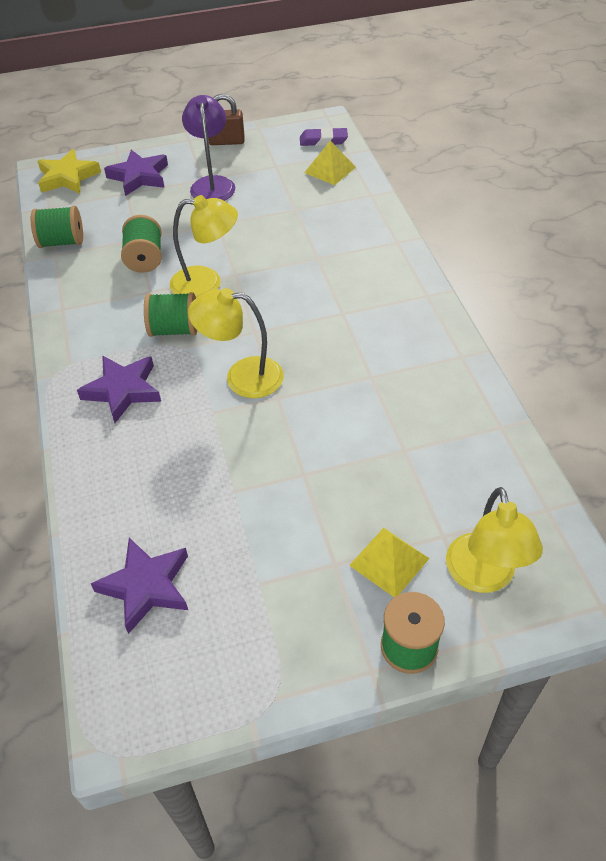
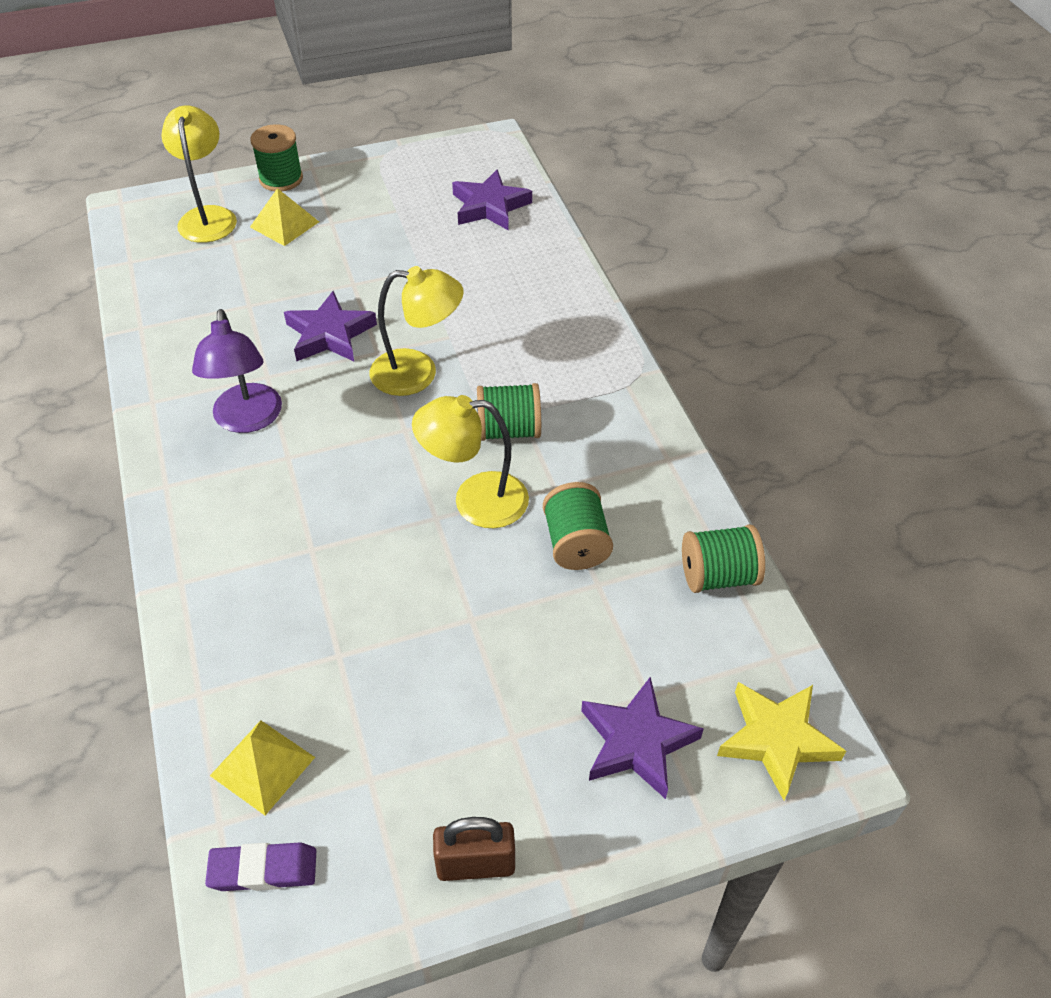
camera: 175 degrees right, 0 degrees up
purple star [77,355,161,423] -> purple star moved to [284,291,377,361]
purple lamp [182,95,235,201] -> purple lamp moved to [192,309,282,433]

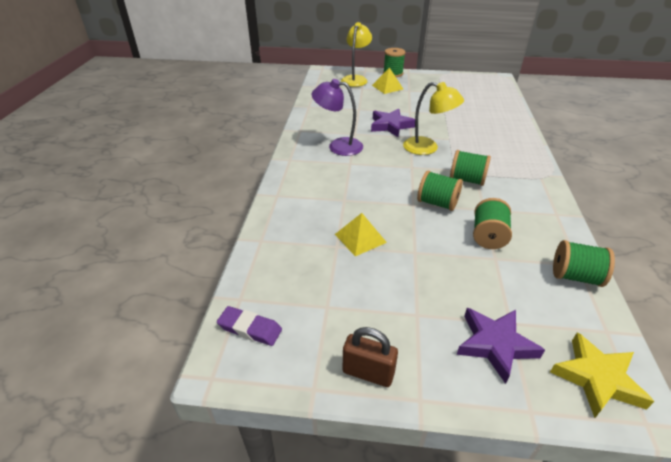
camera: 25 degrees right, 10 degrees down
purple lamp [192,309,282,433] -> purple lamp turned 90 degrees clockwise [312,79,363,156]
yellow pyramid [210,720,315,815] -> yellow pyramid moved to [335,213,387,256]
yellow lamp [412,395,529,528] -> green spool [417,171,463,211]
purple star [452,170,532,231] -> none

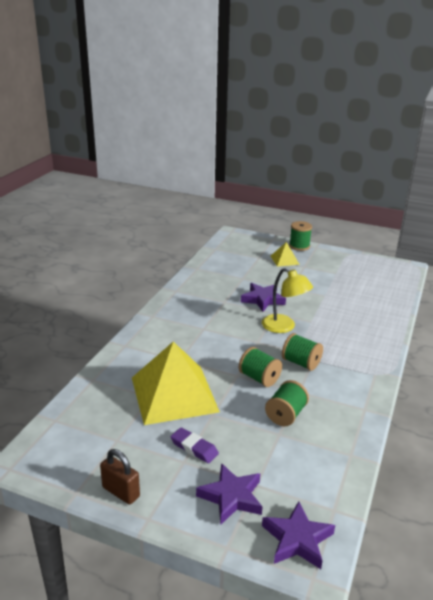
camera: 15 degrees right, 10 degrees down
purple eraser [217,306,282,346] -> purple eraser moved to [170,427,219,463]
purple lamp [312,79,363,156] -> none
yellow pyramid [335,213,387,256] -> yellow pyramid [132,342,220,425], size x2.23
yellow lamp [341,22,372,87] -> none
yellow star [550,332,654,418] -> purple star [262,501,335,569]
green spool [553,240,615,287] -> none

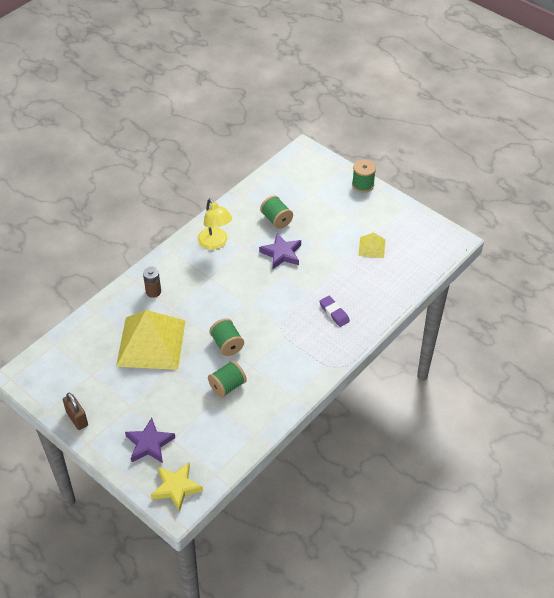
camera: 20 degrees right, 20 degrees up
purple eraser [170,427,219,463] -> purple eraser moved to [319,296,350,327]
yellow lamp [262,268,313,333] -> yellow lamp moved to [198,198,232,250]
purple star [262,501,335,569] -> yellow star [151,462,203,512]
yellow pyramid [271,242,300,267] -> yellow pyramid moved to [358,233,385,258]
green spool [282,333,323,371] -> green spool moved to [260,195,293,229]
none -> brown battery [143,267,161,298]

